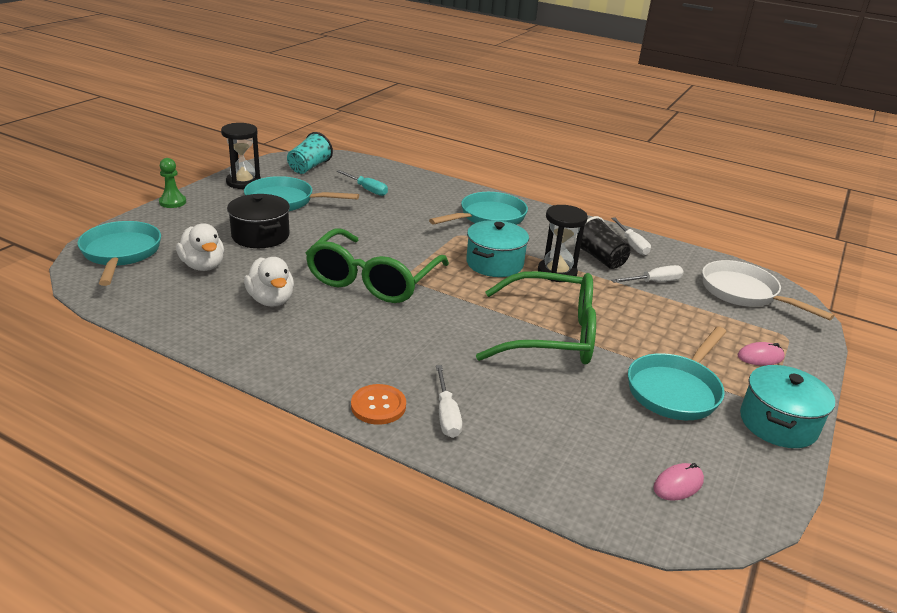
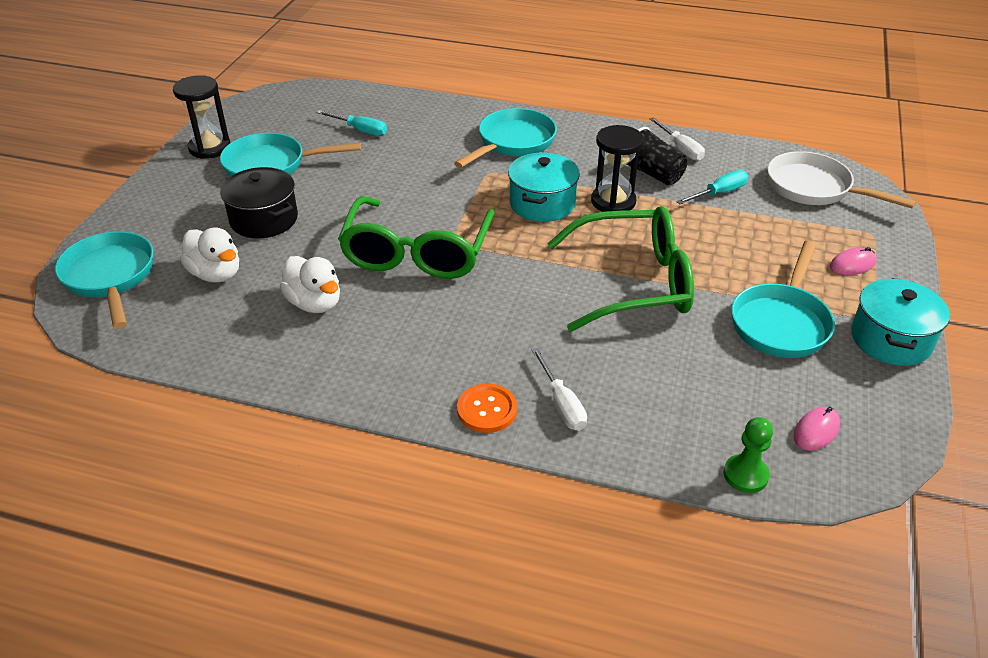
camera: 10 degrees left, 10 degrees up
green pawn [159,158,186,208] -> green pawn moved to [724,417,773,493]
turquoise cup [287,132,333,174] -> none
white screwdriver [611,265,684,283] -> turquoise screwdriver [676,170,748,204]

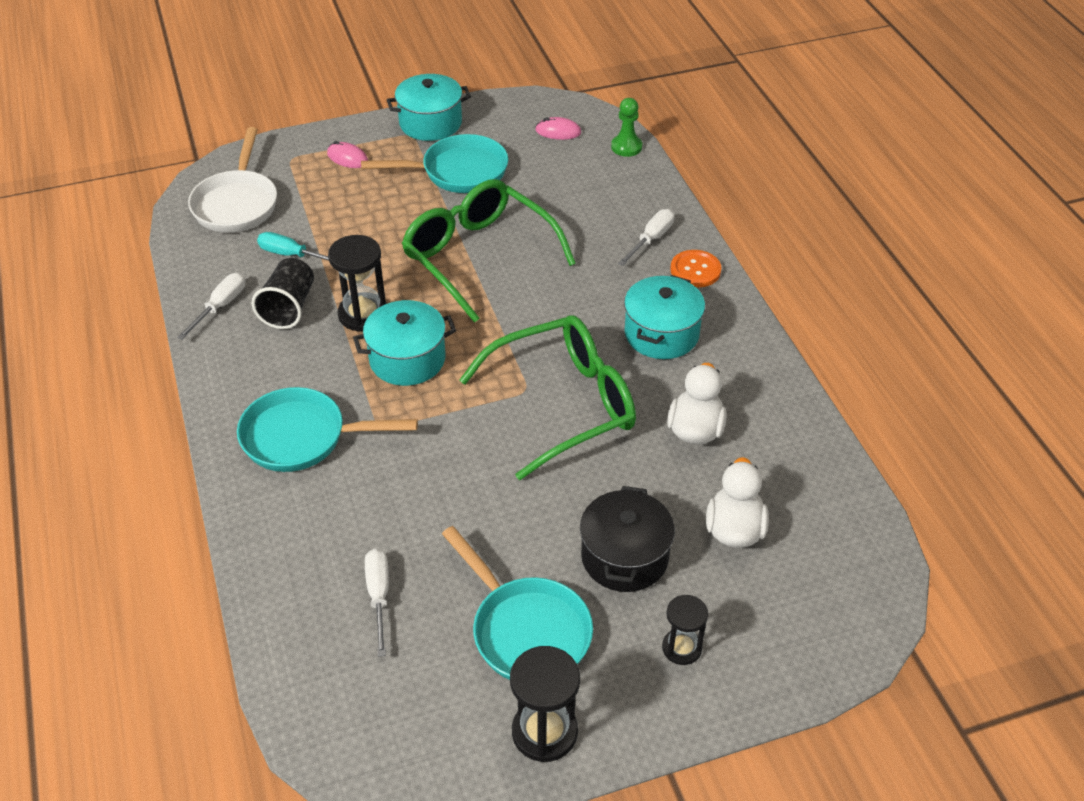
camera: 125 degrees left, 5 degrees up
turquoise pan [55,231,154,329] -> none
turquoise screwdriver [316,110,387,136] -> white screwdriver [365,549,389,657]
none -> turquoise pot [624,275,705,359]
none -> black hourglass [662,595,708,665]

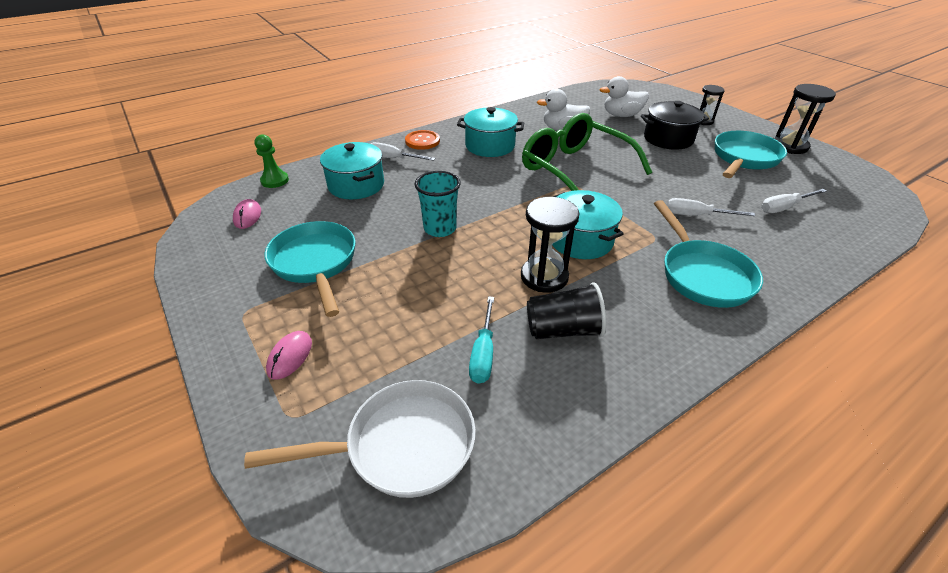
camera: 105 degrees left, 5 degrees down
white screwdriver [177,273,245,340] -> white screwdriver moved to [667,198,755,216]
turquoise pot [387,74,471,141] -> turquoise pot moved to [320,142,384,199]
green glasses [402,179,576,323] -> turquoise cup [415,171,461,237]

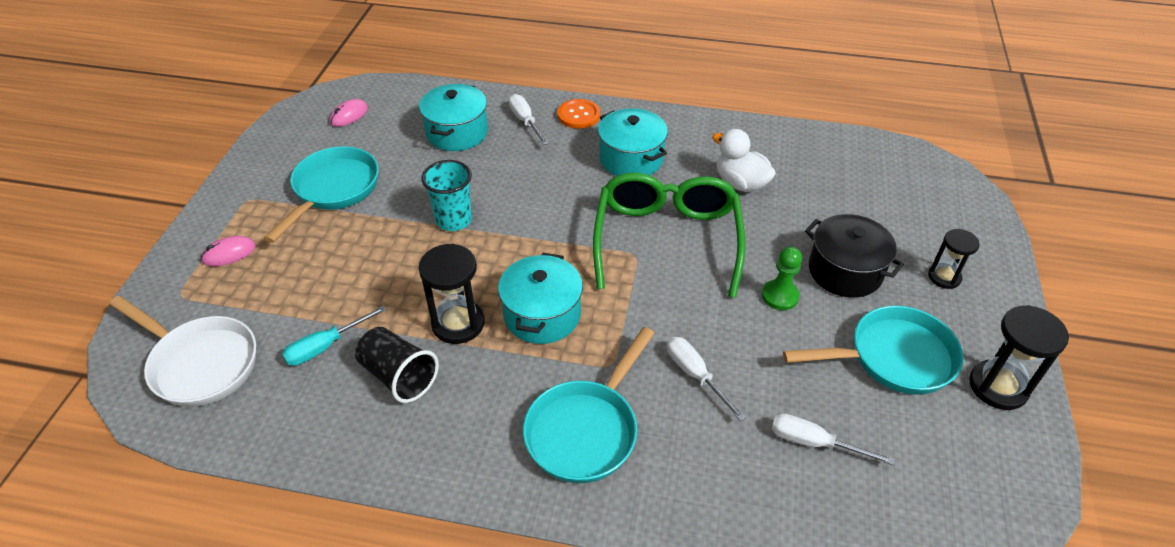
camera: 45 degrees right, 5 degrees up
green pawn [254,134,289,188] -> green pawn moved to [762,247,802,310]
white duck [600,76,649,117] -> none

